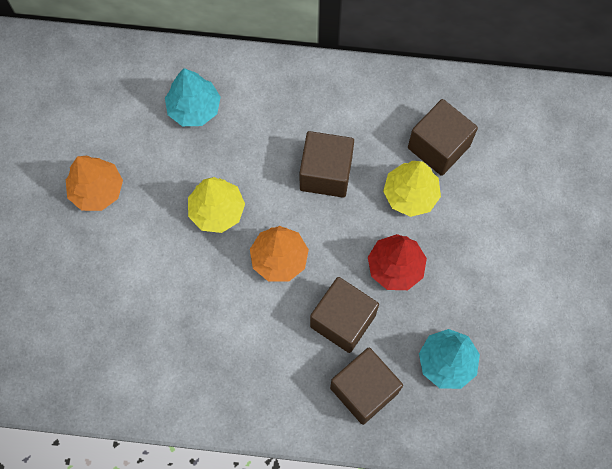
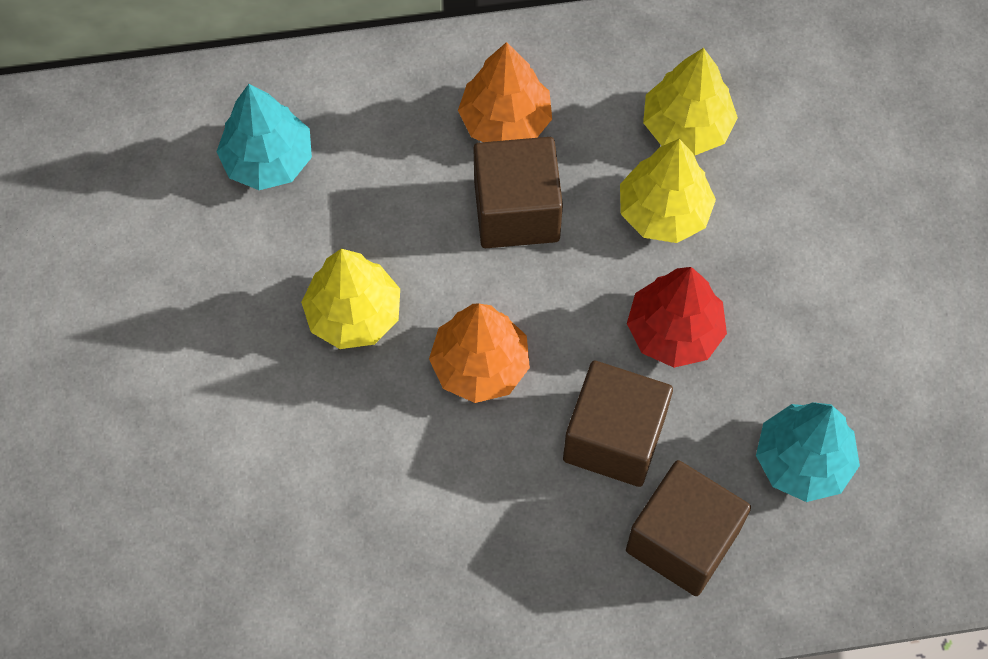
camera: 15 degrees left, 5 degrees down
orange tree [66,155,123,211] -> orange tree moved to [458,42,552,142]
brown cube [408,99,478,176] -> yellow tree [643,48,738,155]

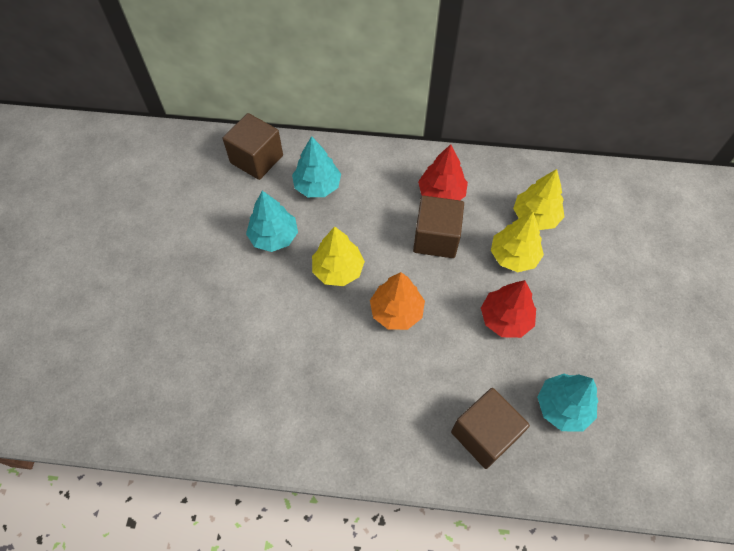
camera: 15 degrees right, 5 degrees down
orange tree [458,42,552,142] -> red tree [418,144,468,200]
brown cube [563,361,673,487] -> brown cube moved to [223,113,283,180]
none -> turquoise tree [246,191,298,252]

